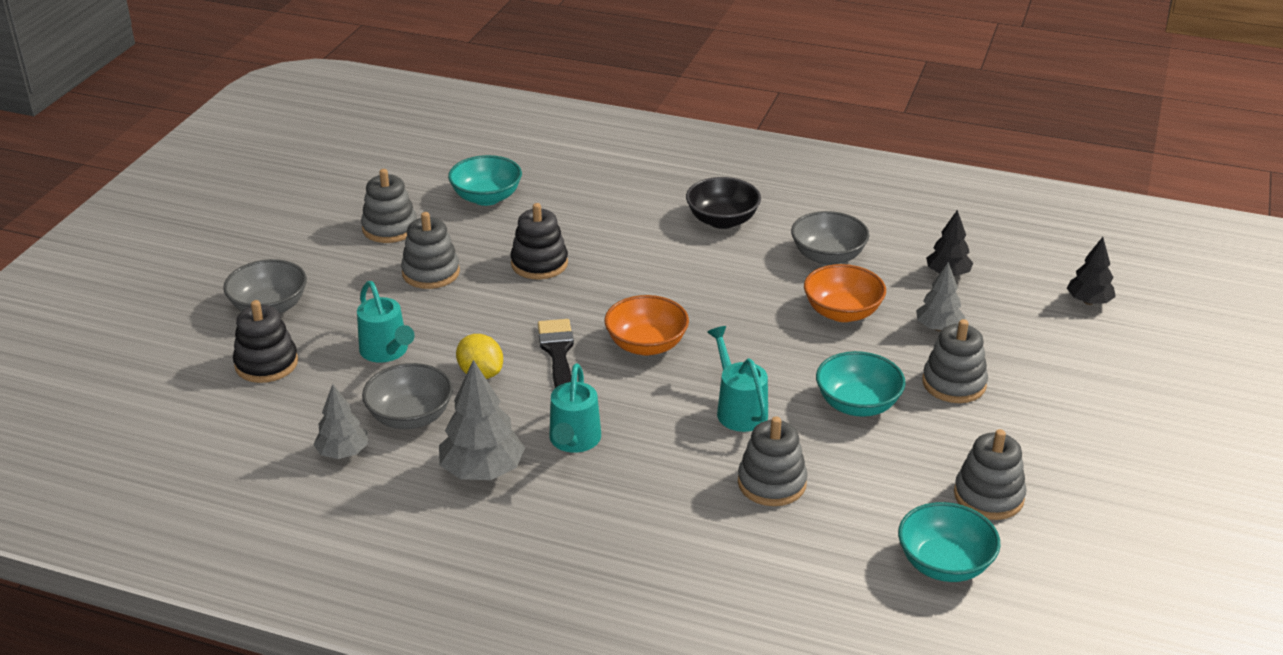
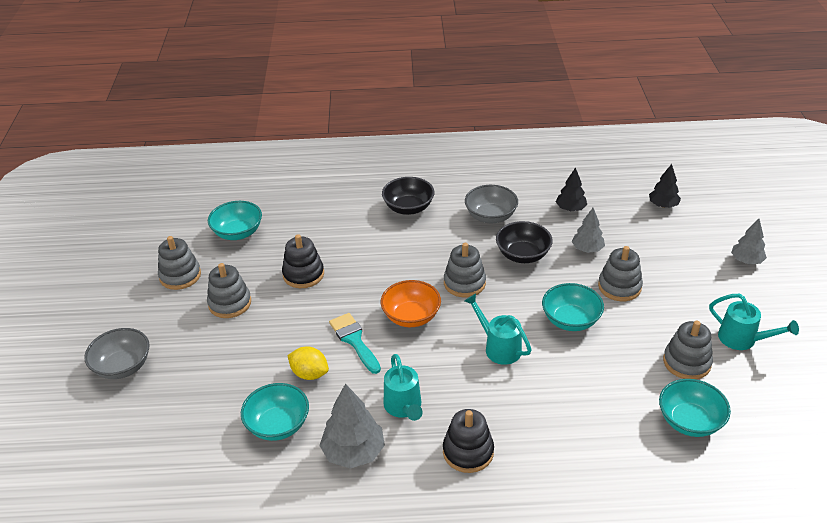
camera: 20 degrees left, 5 degrees up
black stacking toy [233,300,298,383] -> black stacking toy moved to [443,409,494,473]
grey tree [313,384,368,459] -> grey tree moved to [731,219,767,264]
turquoise watering can [357,281,415,363] -> turquoise watering can moved to [709,294,799,350]
grey bowl [362,363,453,429] -> turquoise bowl [241,383,309,441]
black brush [538,319,574,388] -> turquoise brush [329,313,381,374]
grey stacking toy [738,416,807,506] -> grey stacking toy moved to [444,243,486,297]
orange bowl [804,264,886,322] -> black bowl [496,221,553,263]

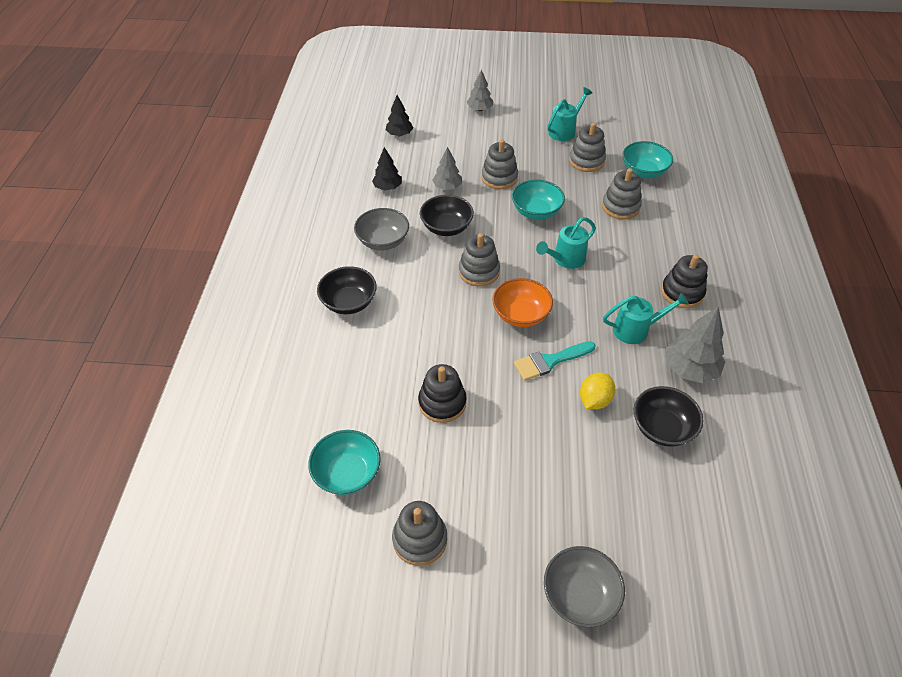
camera: 85 degrees left, 10 degrees up
grey stacking toy [207,263,251,318] -> grey stacking toy moved to [602,168,642,219]
turquoise bowl [241,383,309,441] -> black bowl [634,386,703,447]

